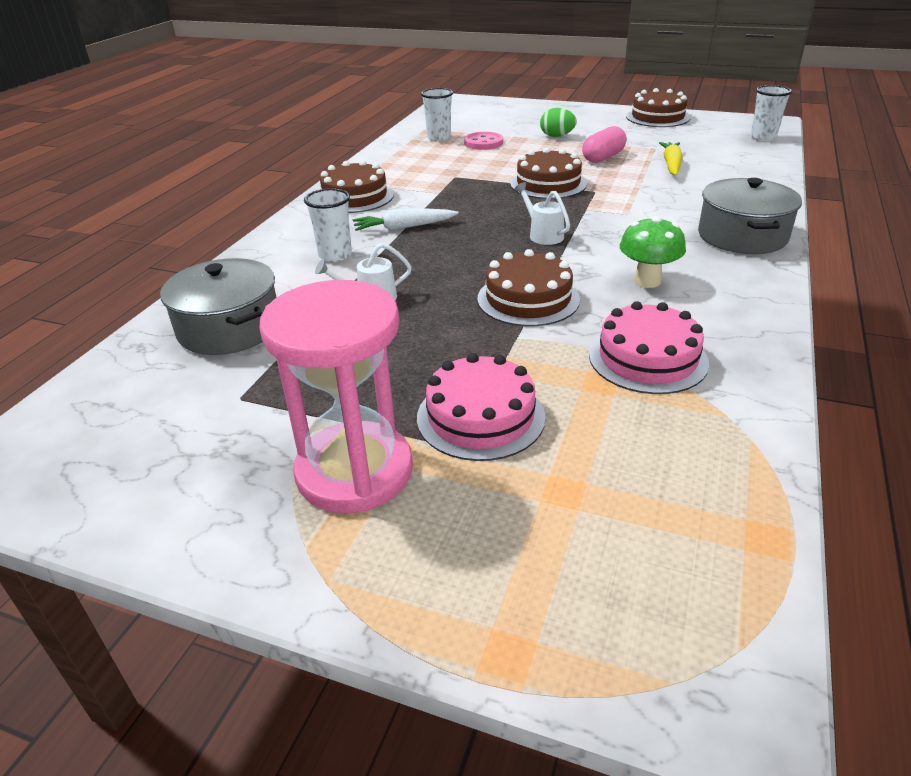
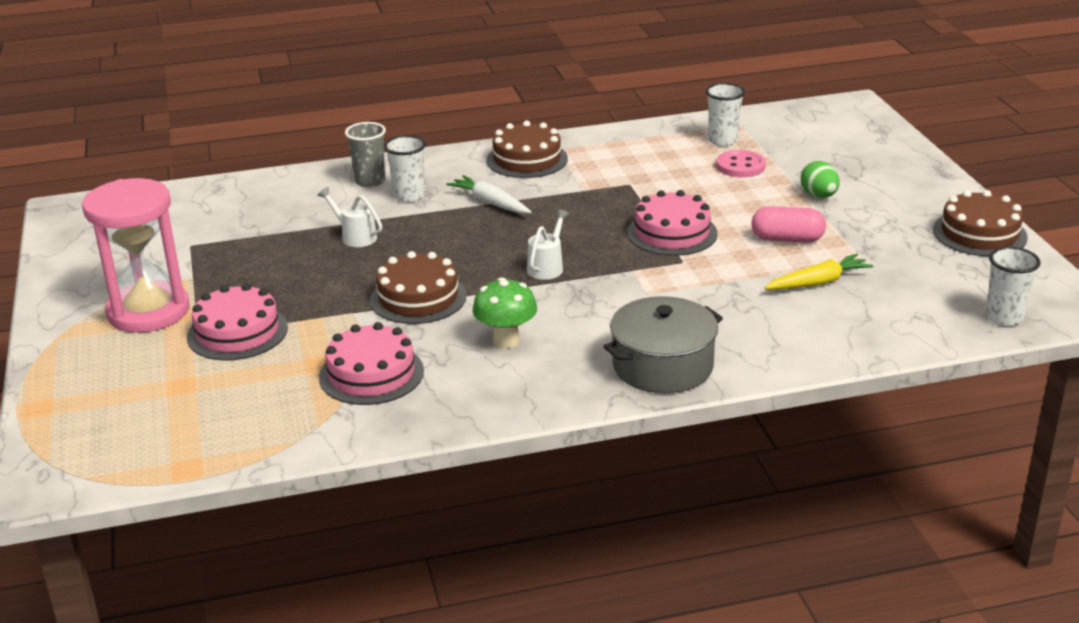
camera: 55 degrees right, 5 degrees down
grey pot [160,258,277,355] -> none
brown cake [510,147,587,199] -> pink cake [627,190,717,256]
none -> grey cup [345,122,386,188]

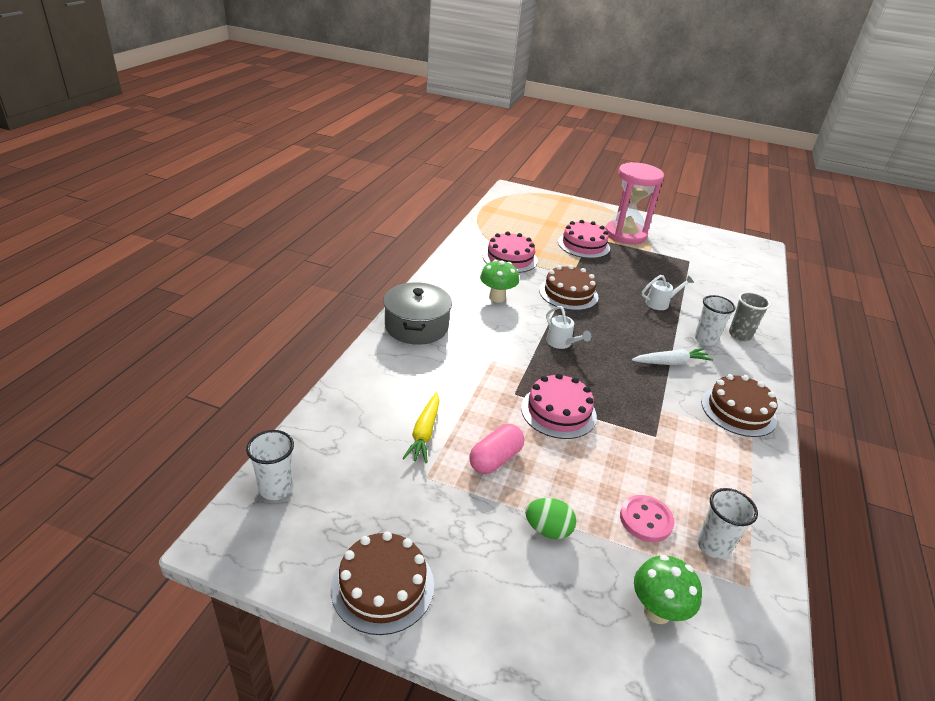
camera: 120 degrees right, 5 degrees up
none -> green mushroom [634,555,702,624]

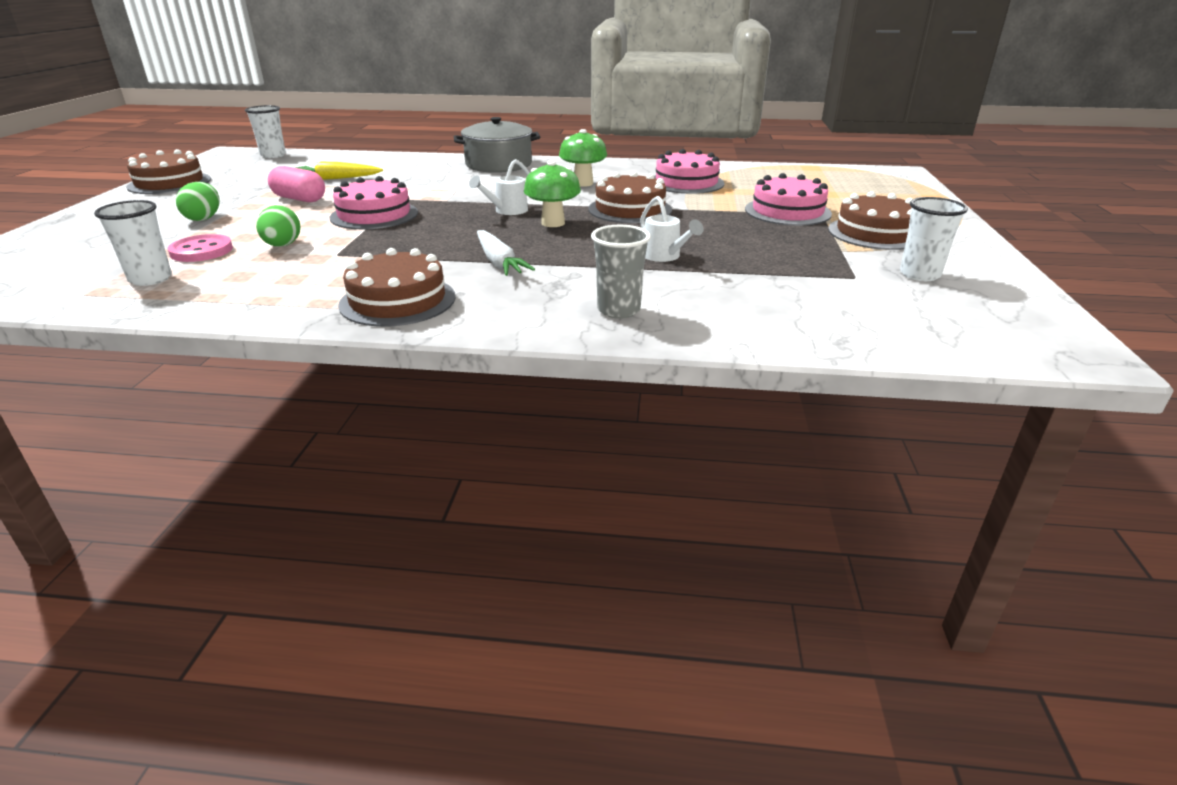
camera: 80 degrees right, 5 degrees down
pink hourglass [605,162,664,244] -> brown cake [828,191,913,250]
green mushroom [634,555,702,624] -> green mushroom moved to [524,161,581,227]
white cup [694,295,736,346] -> white cup moved to [900,197,968,281]
none -> green egg [256,205,300,247]

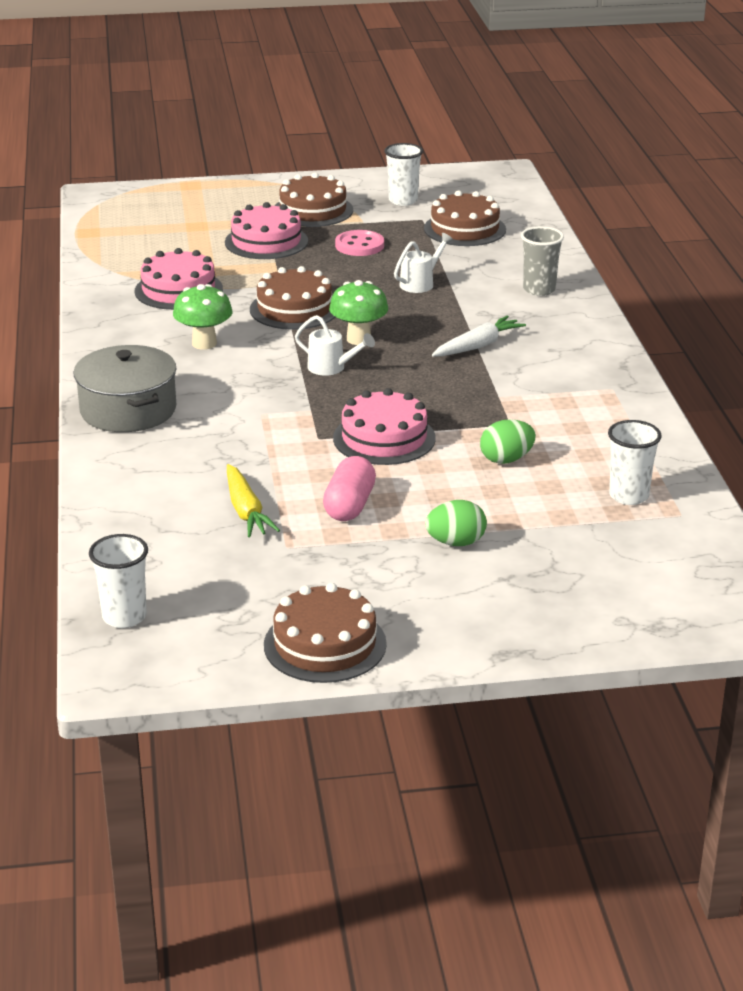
camera: 105 degrees left, 0 degrees up
pink button [168,234,233,262] -> pink button moved to [335,230,384,256]
brown cake [338,248,456,327] -> brown cake moved to [424,190,506,246]

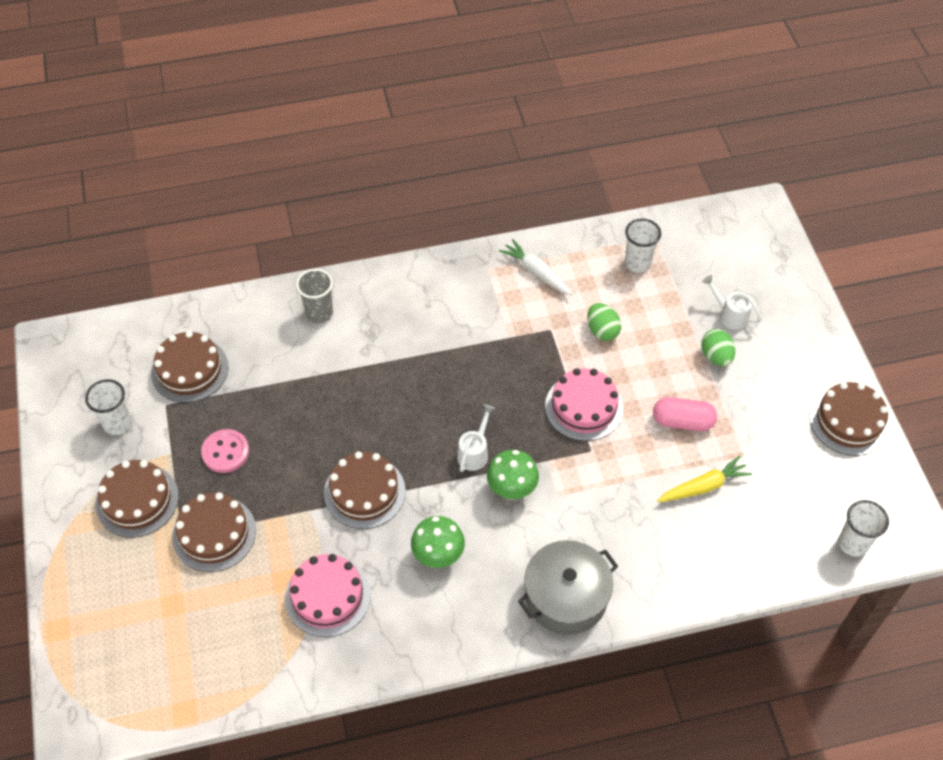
camera: 95 degrees left, 25 degrees up
pink cake [225,202,308,259] -> brown cake [172,492,256,572]
green mushroom [329,280,388,345] -> green mushroom moved to [487,450,539,500]
white watering can [394,233,453,293] -> white watering can moved to [702,275,762,330]
white carrot [432,316,526,357] -> white carrot moved to [499,239,573,295]

